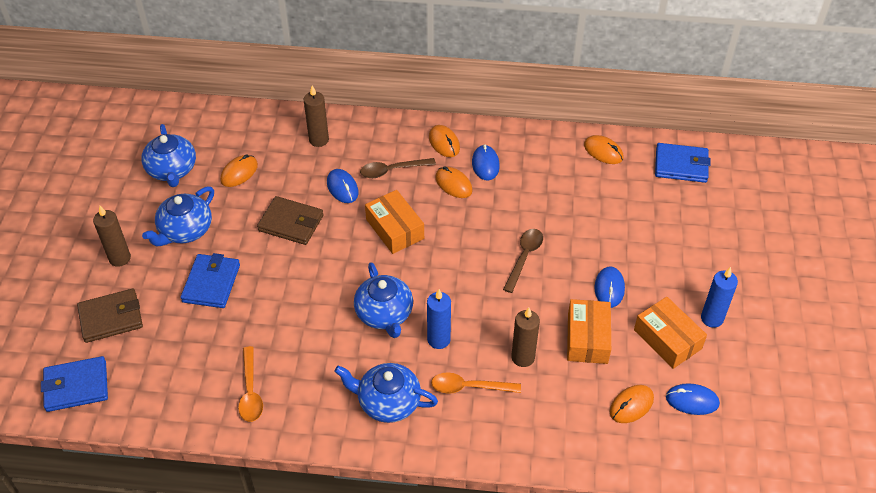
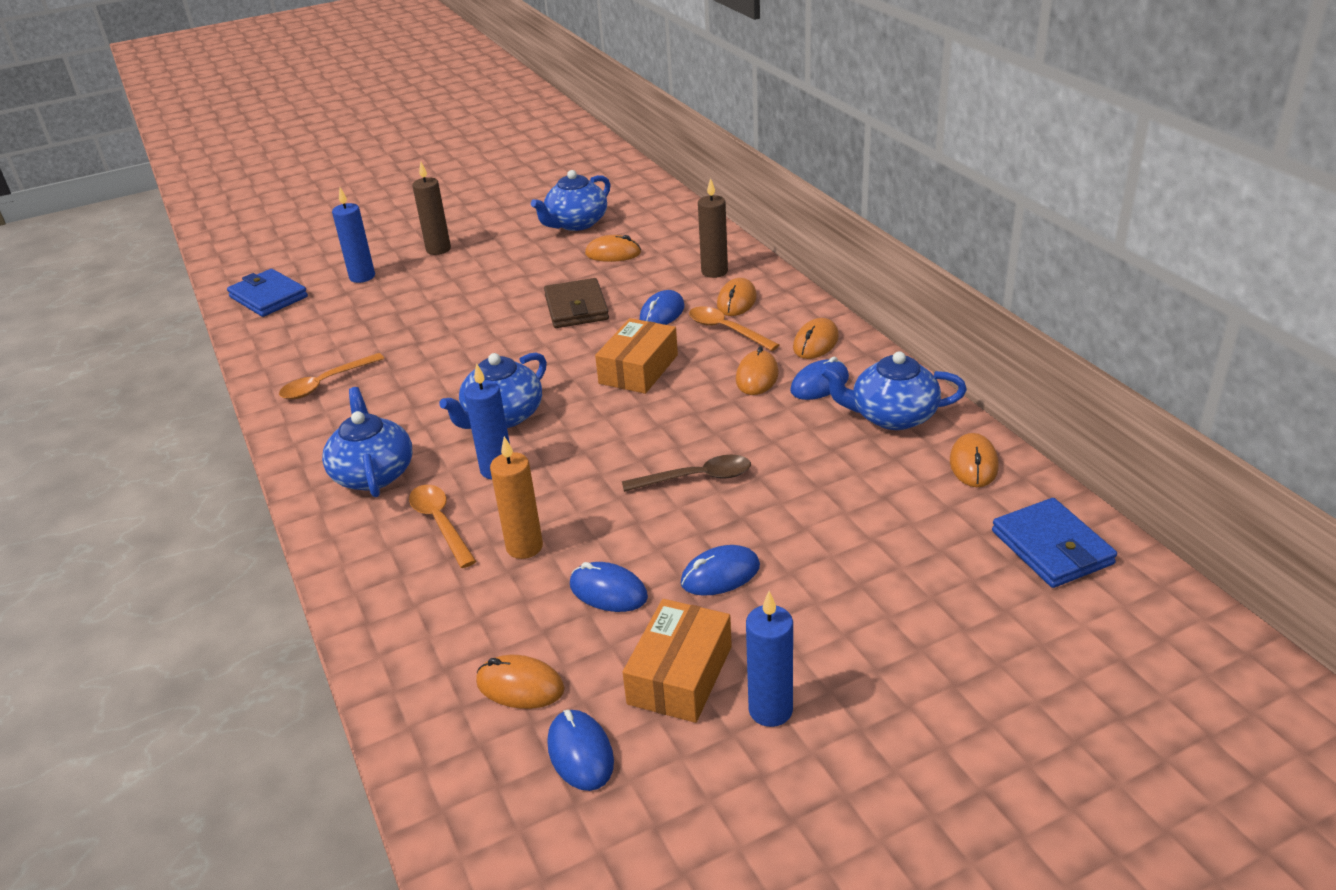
camera: 60 degrees right, 15 degrees down
brown wallet [77,288,143,343] -> blue candle [332,188,375,283]
blue teapot [142,187,214,246] -> blue teapot moved to [821,351,967,430]
blue wallet [181,253,240,308] -> none
brown spoon [360,158,436,178] -> orange spoon [689,306,779,351]
brown candle [511,307,540,367] -> orange candle [490,436,543,559]
orange box [567,299,611,364] -> blue mouse [570,562,648,612]
none -> orange mouse [717,278,757,316]

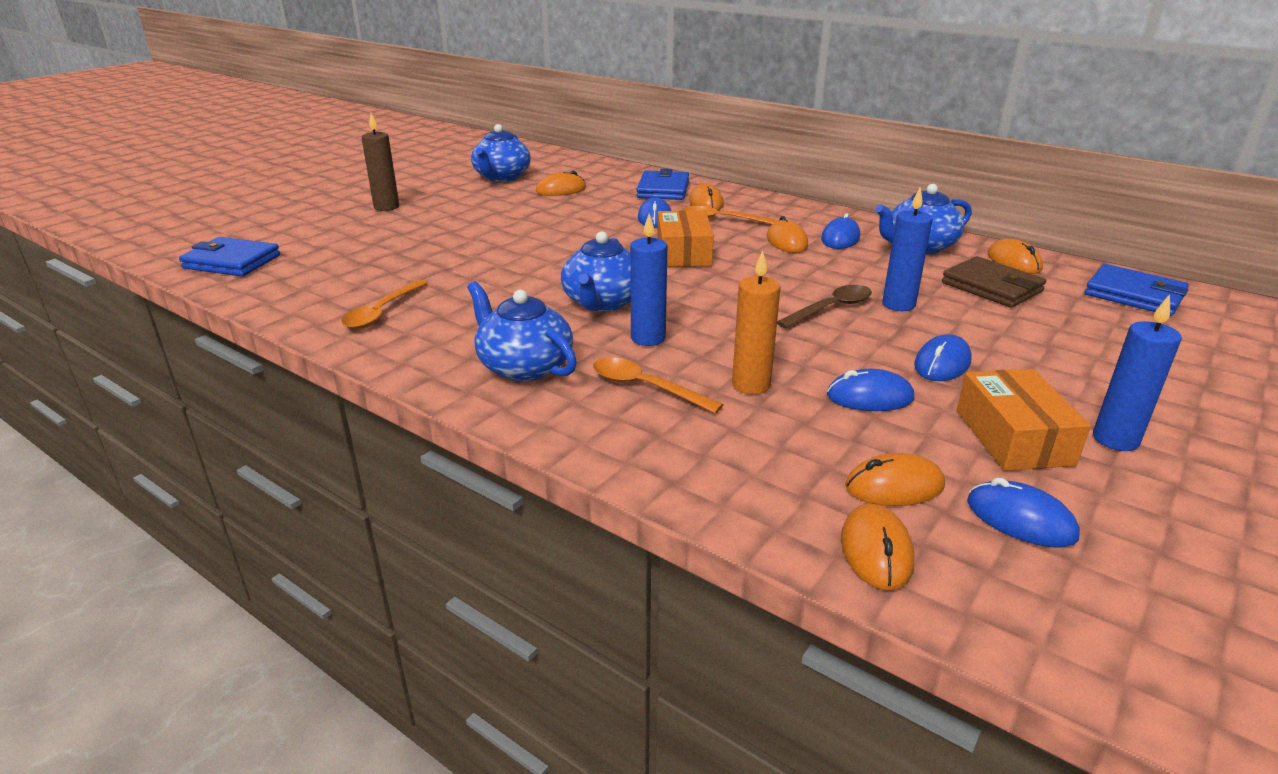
camera: 30 degrees left, 5 degrees down
blue candle [332,188,375,283] -> blue candle moved to [882,187,933,311]
brown wallet [544,278,609,328] -> brown wallet moved to [942,256,1047,308]
brown candle [698,178,728,278] -> blue wallet [636,169,689,200]
orange mouse [793,318,839,359] -> orange mouse moved to [841,504,915,590]

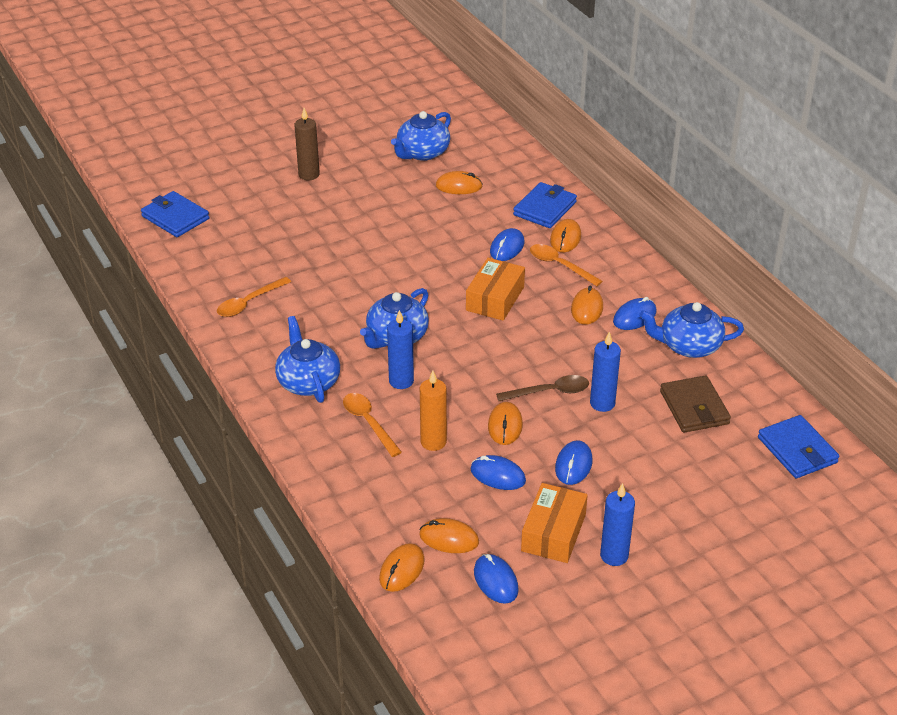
camera: 25 degrees right, 10 degrees up
blue mouse [914,334,972,381] -> blue mouse turned 45 degrees counterclockwise [555,440,592,485]
orange mouse [988,239,1043,274] -> orange mouse moved to [488,402,523,445]

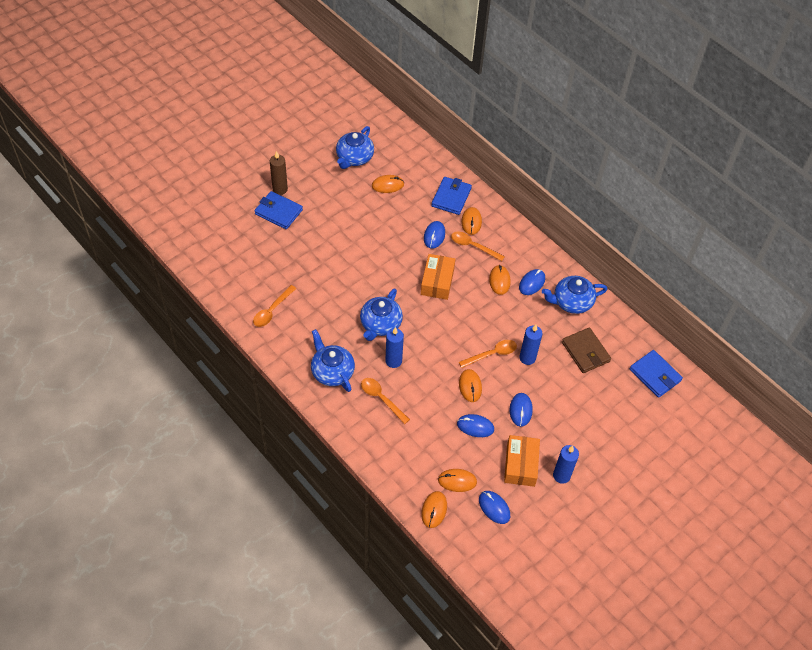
camera: 15 degrees left, 15 degrees up
blue wallet [141,191,210,237] -> blue wallet moved to [254,191,303,229]
orange candle [420,370,447,451] -> none
brown spoon [496,375,589,401] -> orange spoon [459,340,517,368]

